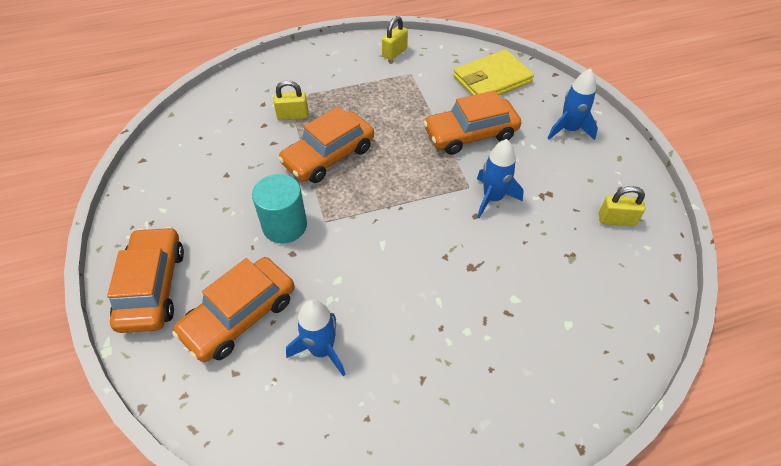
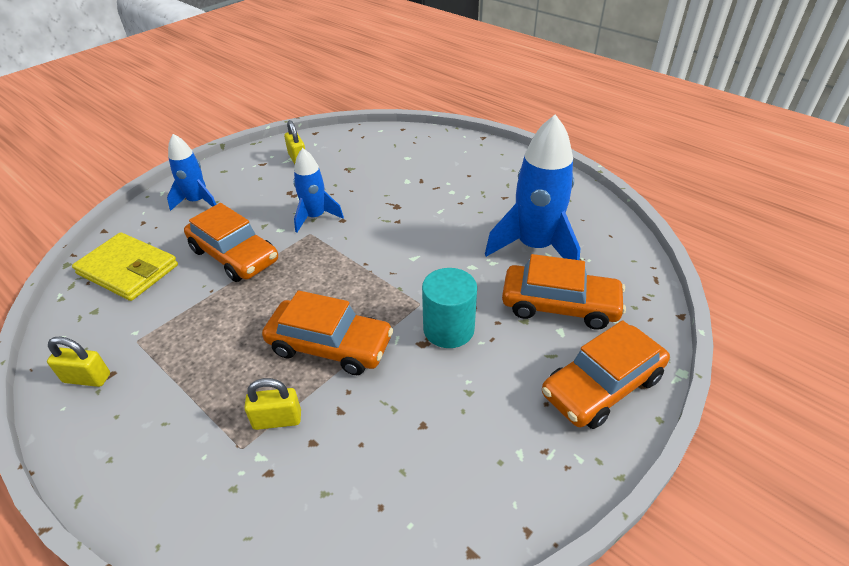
camera: 120 degrees left, 10 degrees down
yellow padlock [273,80,308,120] -> yellow padlock turned 60 degrees counterclockwise [244,378,301,430]
blue rocket [286,299,346,376] -> blue rocket [485,114,580,260], size x1.70

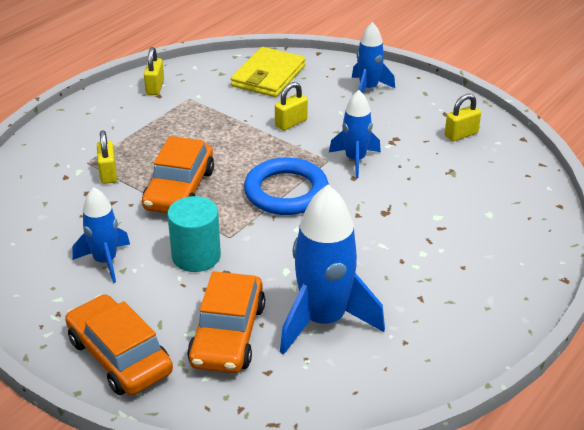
camera: 85 degrees right, 5 degrees down
orange car [184,203,278,282] -> yellow padlock [275,82,308,131]
none -> blue rocket [72,187,130,283]
none -> blue ring [244,157,329,215]

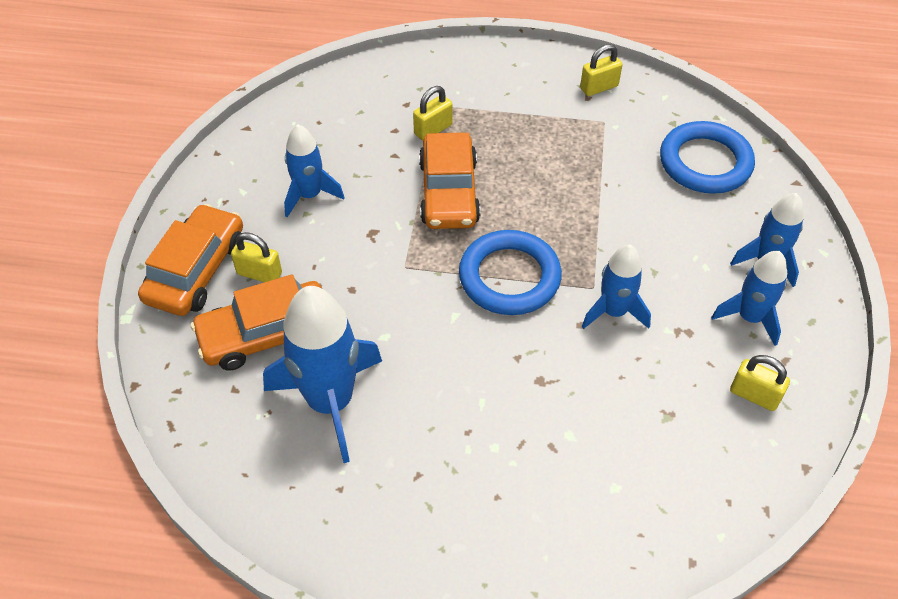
camera: 60 degrees right, 15 degrees up
orange car [142,136,214,213] -> orange car turned 75 degrees counterclockwise [419,132,481,229]
turquoise cylinder [167,196,221,272] -> none
yellow wallet [231,47,305,97] -> blue ring [660,121,755,194]
yellow padlock [275,82,308,131] -> yellow padlock moved to [231,232,282,282]
none -> blue rocket [711,251,787,346]

